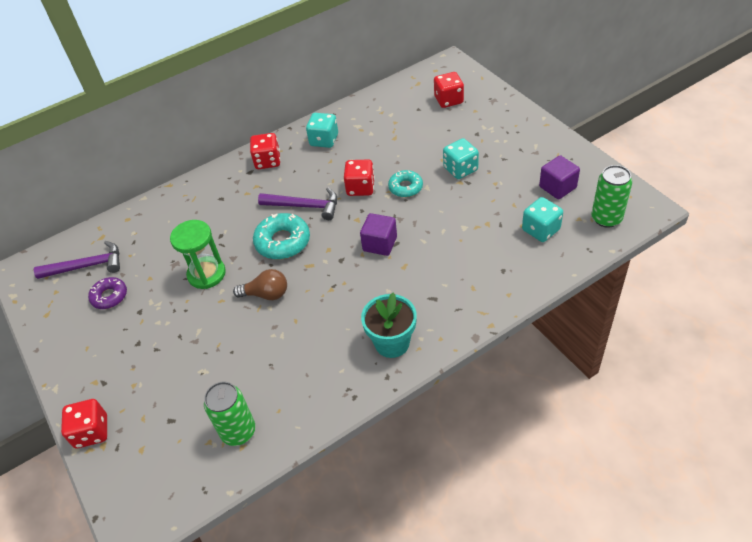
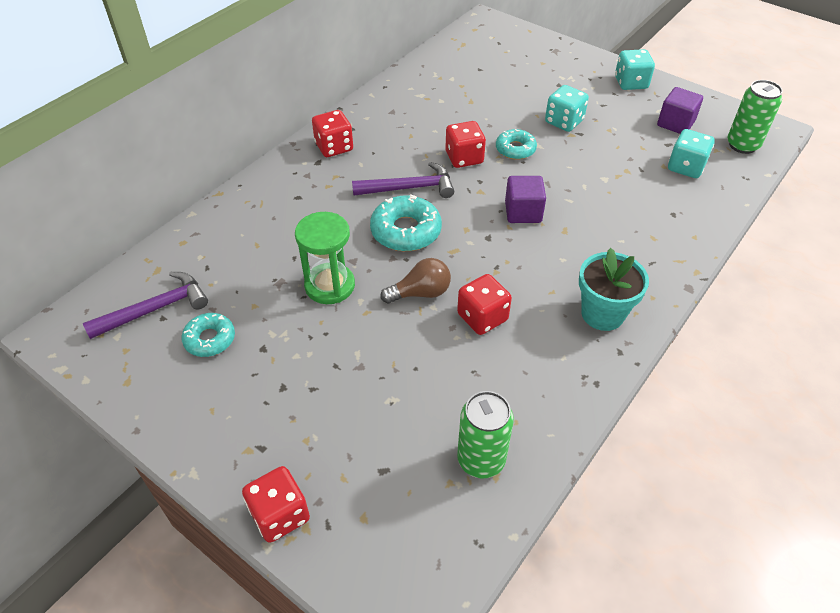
camera: 25 degrees left, 0 degrees up
purple donut [88,277,127,309] -> turquoise donut [181,313,235,357]
turquoise dice [306,113,338,148] -> turquoise dice moved to [615,49,655,90]
red dice [434,72,464,108] -> red dice moved to [457,274,512,335]

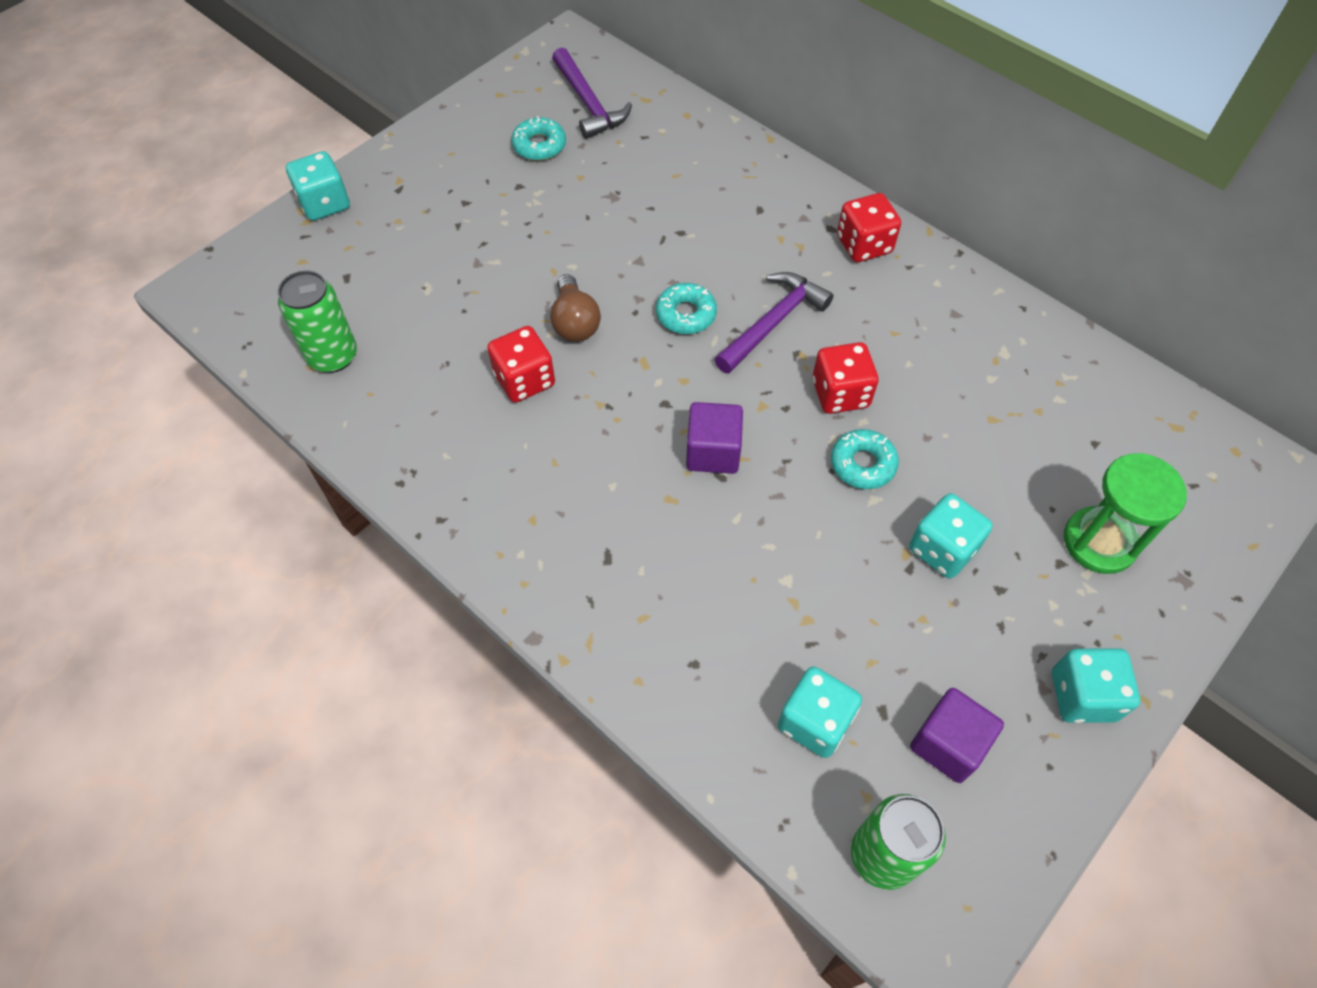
camera: 95 degrees right, 10 degrees up
red dice [242,466,310,543] -> turquoise dice [286,151,350,221]
green hourglass [295,212,355,304] -> green hourglass moved to [1064,453,1187,574]
purple hammer [352,162,454,198] -> purple hammer turned 135 degrees counterclockwise [715,272,834,374]
turquoise donut [370,194,442,251] -> turquoise donut [656,283,717,334], size x0.64
turquoise flower pot [579,248,649,331] -> none

